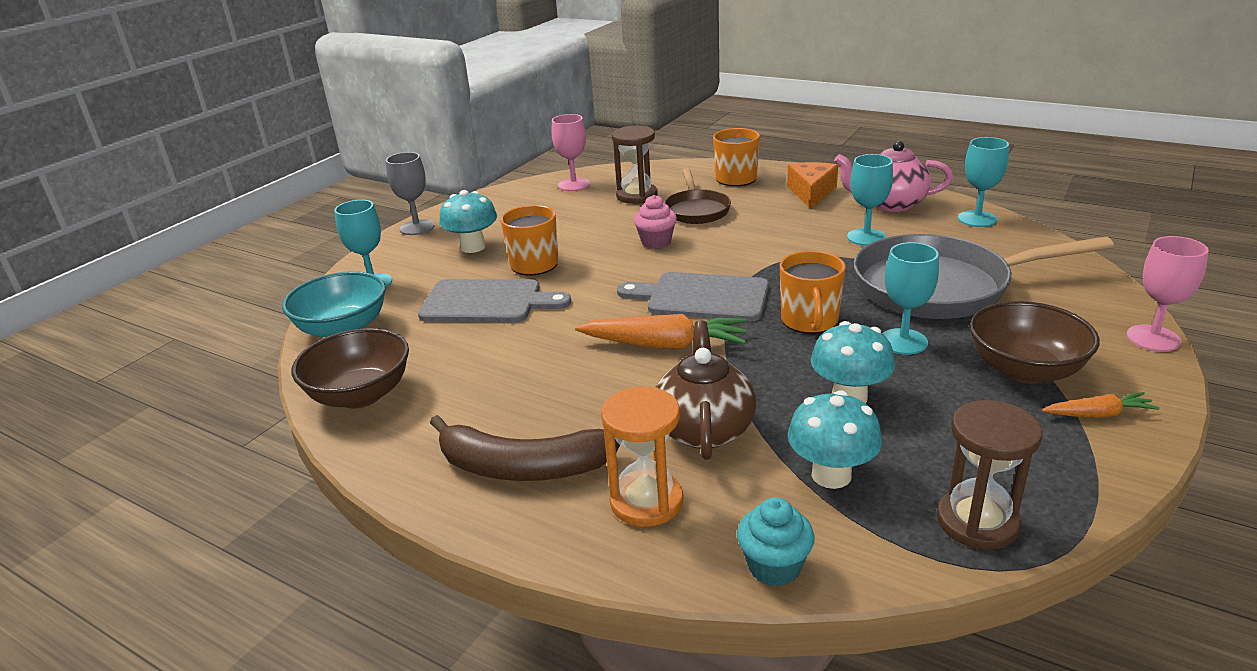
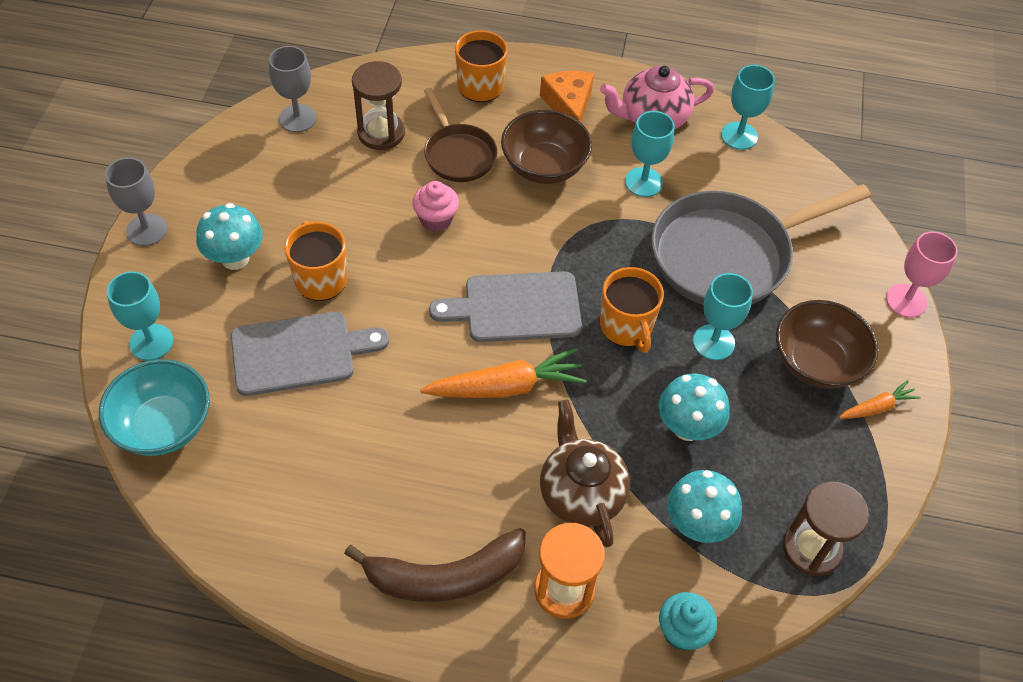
camera: 25 degrees left, 25 degrees up
brown bowl [292,328,409,409] -> brown bowl moved to [501,110,592,184]
pink goblet [552,114,590,191] -> grey goblet [269,46,317,132]

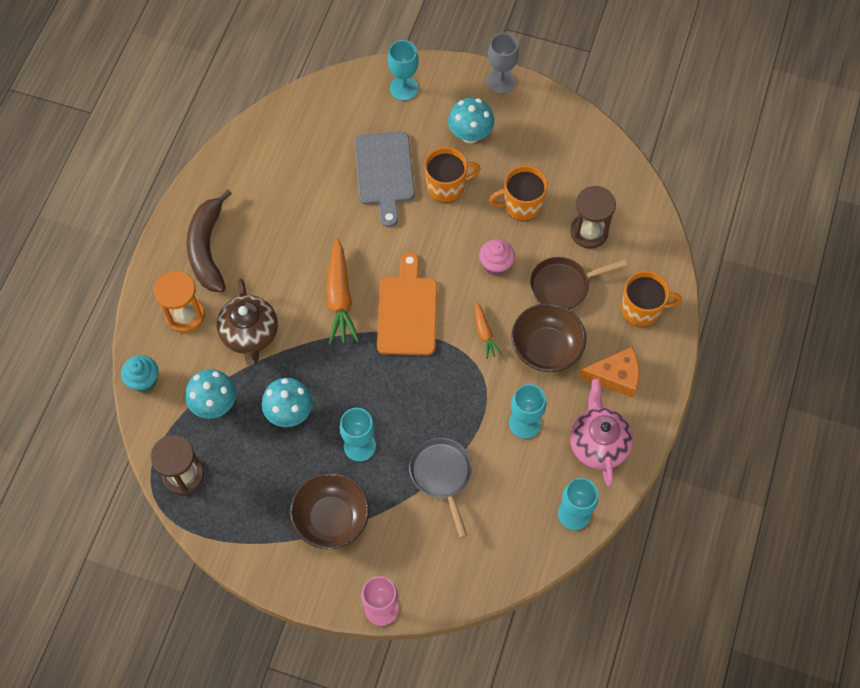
camera: 100 degrees right, 10 degrees up
turquoise bowl [99,359,210,456] -> none
grey goblet [269,46,317,132] -> none
grey cutting board [429,271,582,342] -> orange cutting board [377,252,437,355]
brown teapot [540,399,630,547] -> brown teapot turned 90 degrees clockwise [217,278,278,366]
orange mug [600,267,664,353] -> orange mug moved to [489,165,548,221]
grey pan [652,184,871,305] -> grey pan [409,438,472,538], size x0.55
orange carrot [839,380,921,419] -> orange carrot moved to [475,301,502,359]

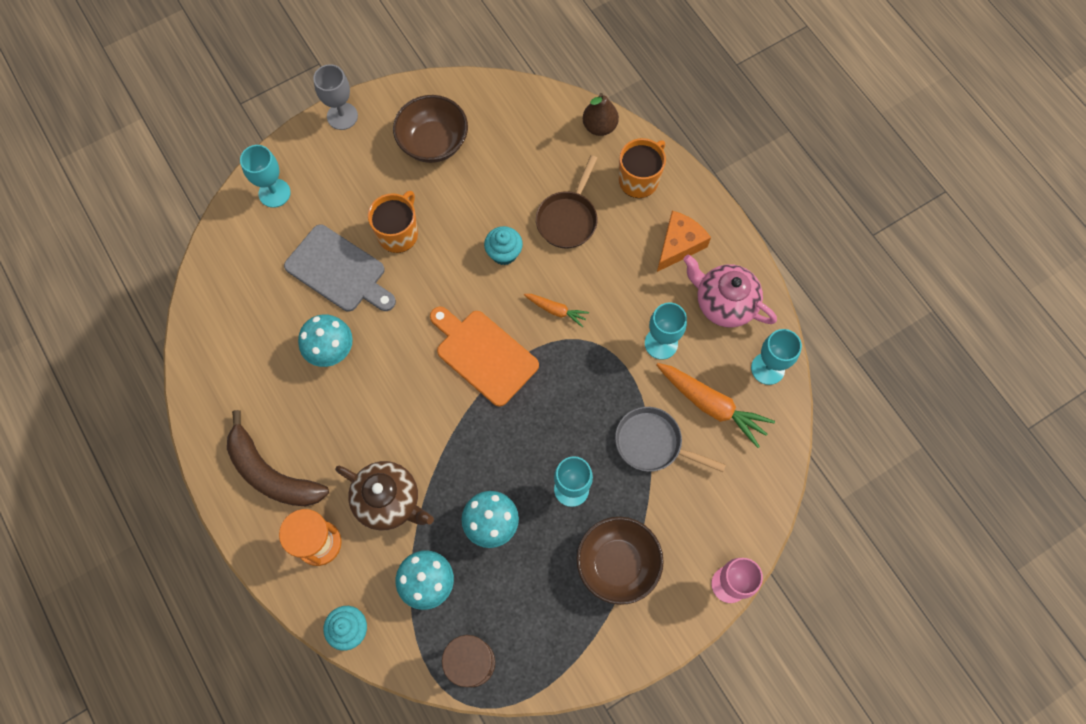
camera: 50 degrees left, 5 degrees up
orange carrot [326,238,359,345] -> orange carrot moved to [656,363,775,448]
turquoise mushroom [448,98,494,143] -> turquoise mushroom moved to [298,314,353,367]
pink cupcake [479,239,515,276] -> turquoise cupcake [484,226,523,265]
orange mug [489,165,548,221] -> none
brown bowl [511,303,586,372] -> brown bowl moved to [393,95,468,163]
brown hourglass [570,186,616,249] -> none
none -> brown pear [583,93,619,136]

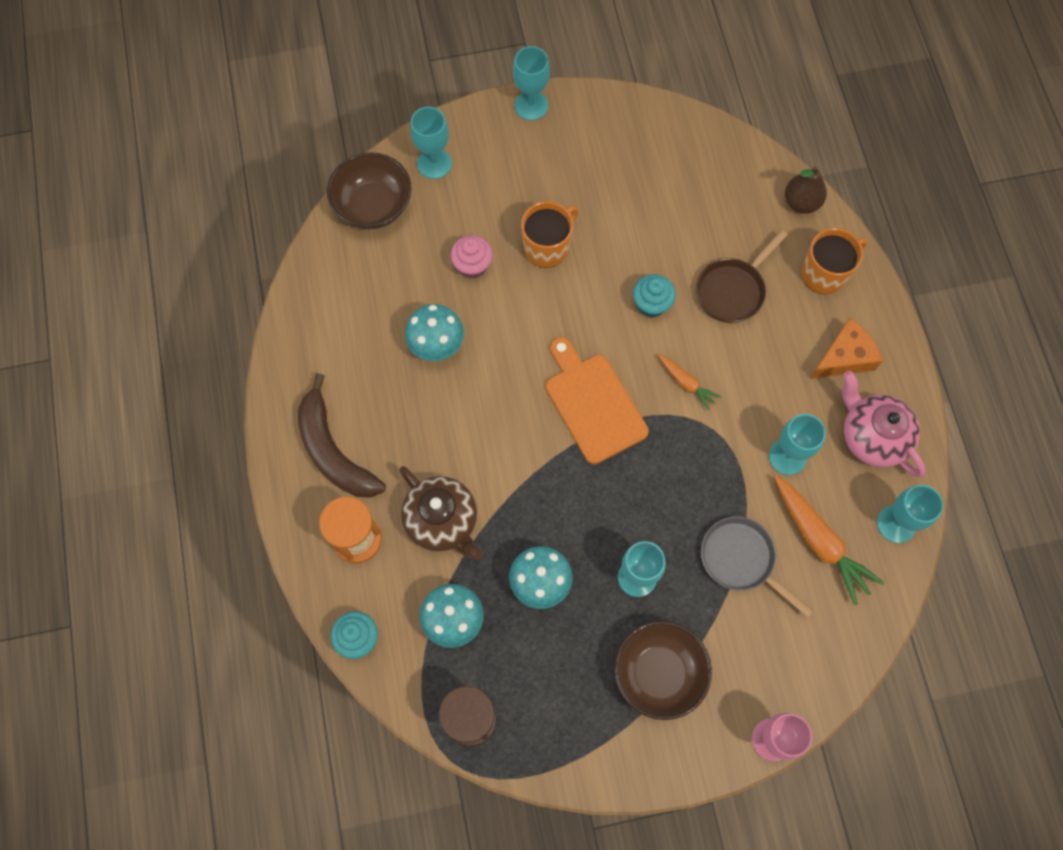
camera: 20 degrees right, 0 degrees up
grey cutting board [284,224,396,312] -> pink cupcake [451,235,493,279]
grey goblet [313,64,358,130] -> turquoise goblet [513,46,550,120]
brown bowl [393,95,468,163] -> brown bowl moved to [327,152,412,229]

